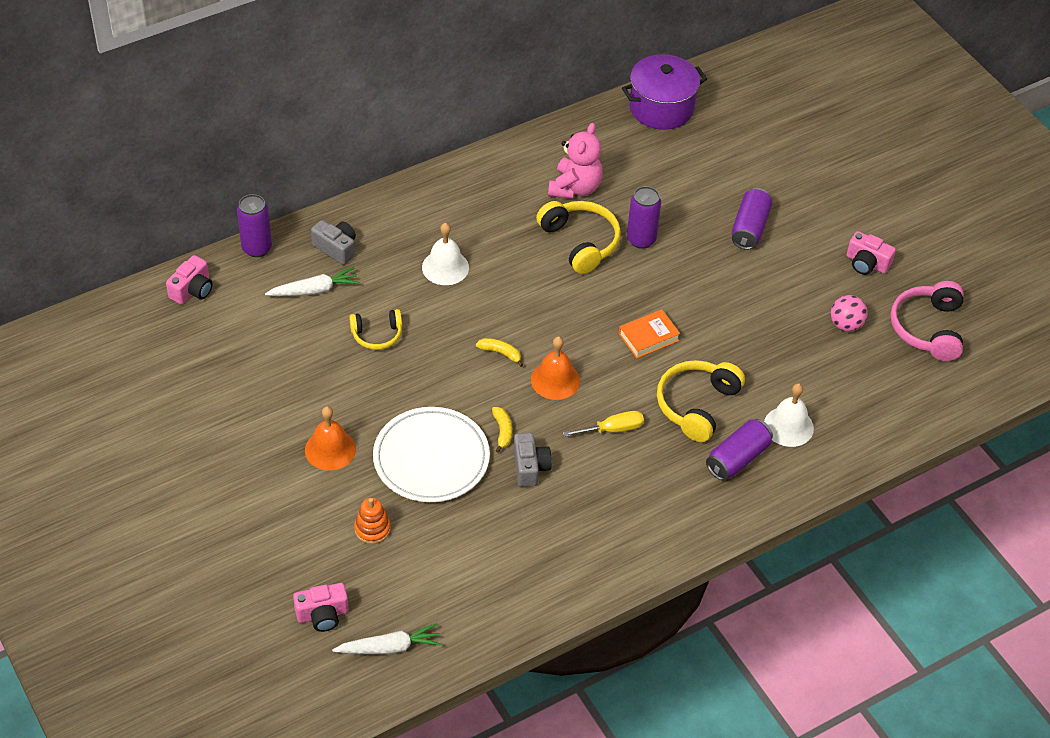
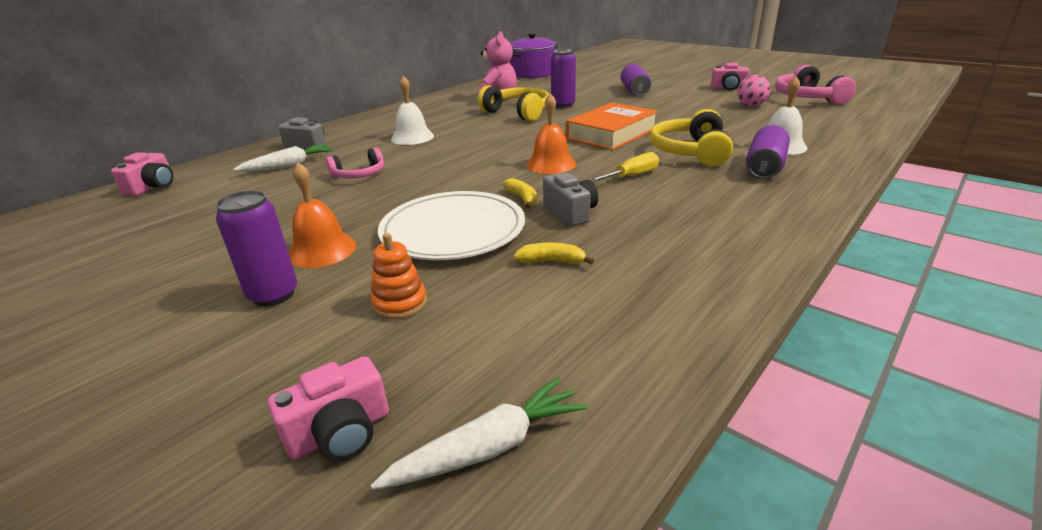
camera: 15 degrees left, 20 degrees down
purple can [237,194,272,257] -> purple can moved to [216,190,297,307]
yellow headphones [349,309,402,350] -> pink headphones [326,147,384,179]
yellow banana [476,338,523,367] -> yellow banana moved to [514,242,594,264]
orange book [619,309,680,358] -> orange book [566,103,658,150], size x1.71

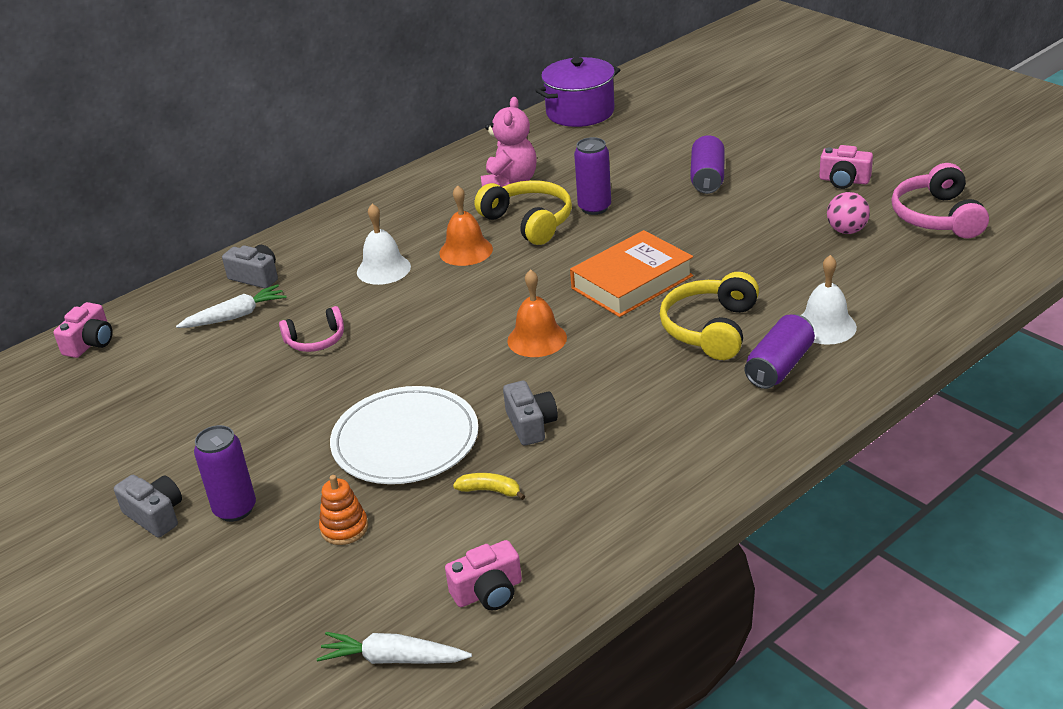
camera: 10 degrees right, 5 degrees up
pink camera [268,356,389,461] -> pink camera moved to [445,540,522,610]
orange bell [289,162,356,268] -> orange bell moved to [439,185,493,266]
white carrot [371,377,587,490] -> white carrot turned 150 degrees counterclockwise [317,632,472,664]
yellow banana [502,178,537,208] -> none
yellow screwdriver [590,152,659,182] -> none
none -> grey camera [114,475,182,538]

